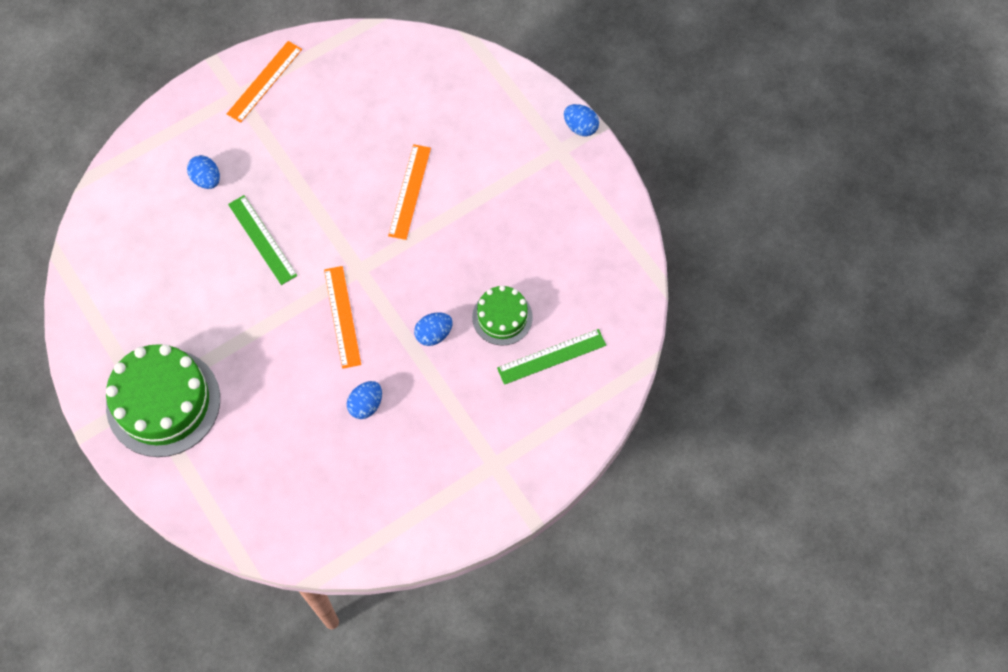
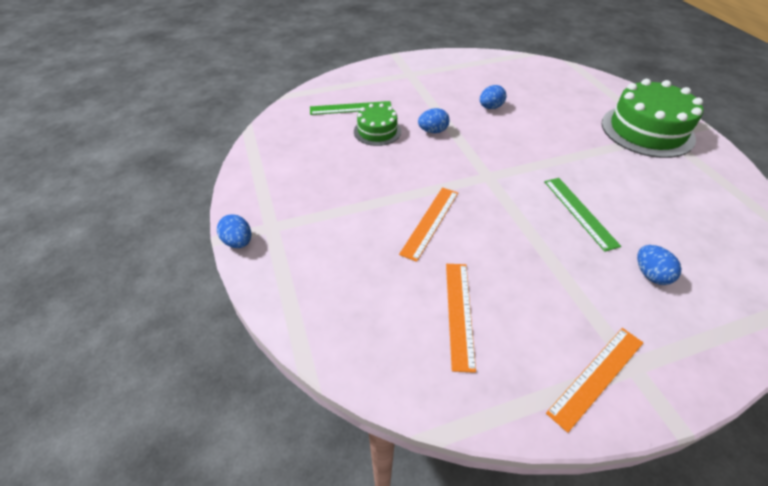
camera: 165 degrees left, 20 degrees down
orange ruler [324,266,361,369] -> orange ruler moved to [446,264,476,373]

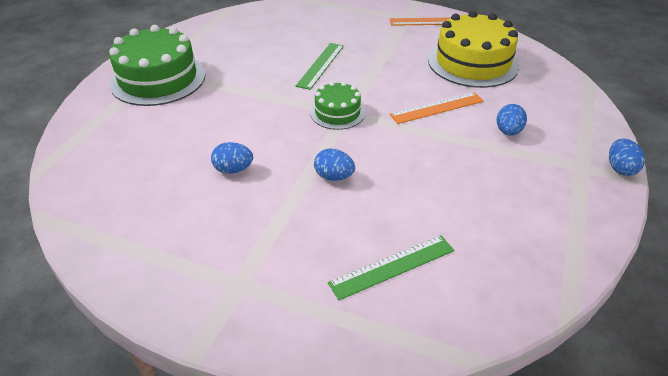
camera: 140 degrees left, 5 degrees down
green ruler [310,101,392,115] -> green ruler turned 60 degrees counterclockwise [328,235,454,300]
green cake [354,103,401,146] -> green cake moved to [310,82,365,130]
orange ruler [446,264,476,373] -> yellow cake [428,11,519,88]
blue egg [637,245,681,285] -> blue egg moved to [497,104,527,136]

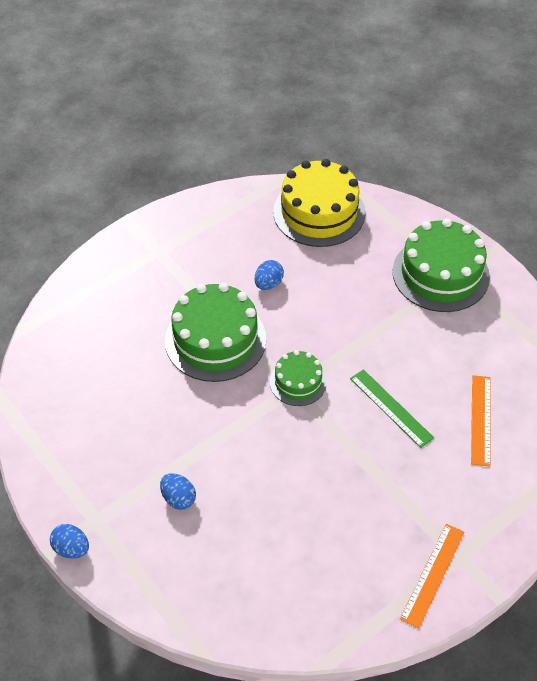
camera: 120 degrees right, 10 degrees up
blue egg [314,148,355,181] -> green cake [165,283,266,382]
green ruler [328,235,454,300] -> none
orange ruler [390,92,484,124] -> orange ruler moved to [471,375,490,467]
yellow cake [428,11,519,88] -> yellow cake moved to [273,159,366,247]

